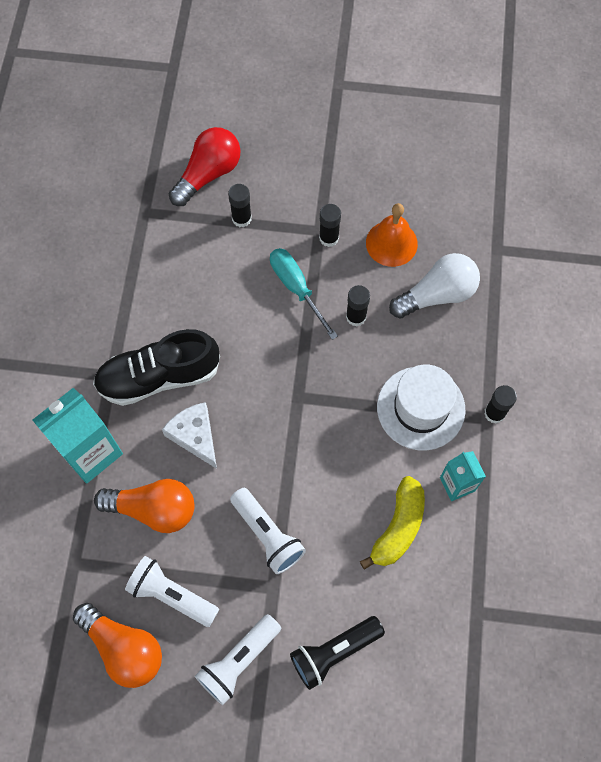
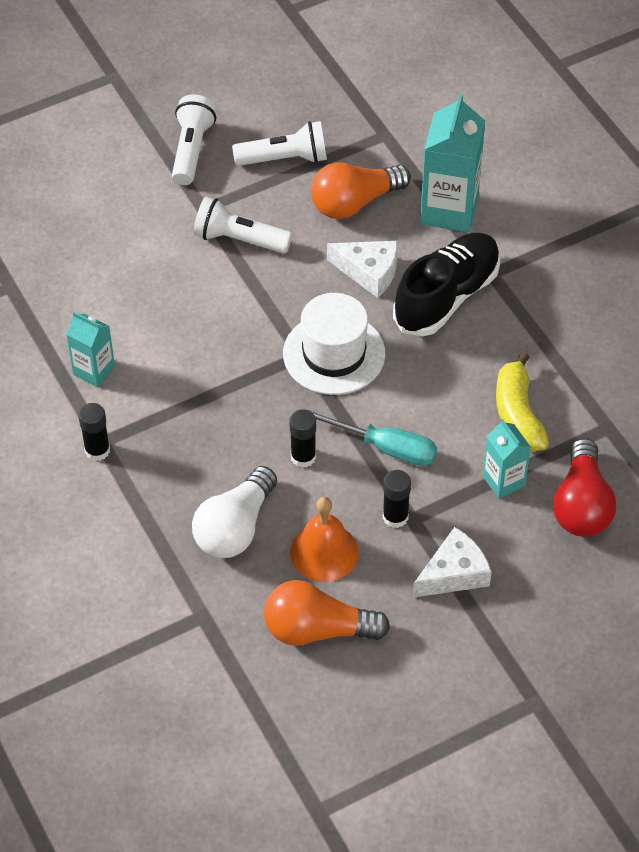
camera: 145 degrees right, 15 degrees down
orange light bulb [73,603,162,688] -> orange light bulb moved to [264,580,390,646]
black glue stick [228,184,252,227] -> turquoise carton [482,419,531,499]
black flashlight [290,616,385,690] -> none
yellow banana [360,476,425,570] -> yellow banana moved to [496,352,549,451]
white hat [377,364,465,451] -> white hat moved to [283,293,385,395]
none -> white cheese [413,527,492,598]

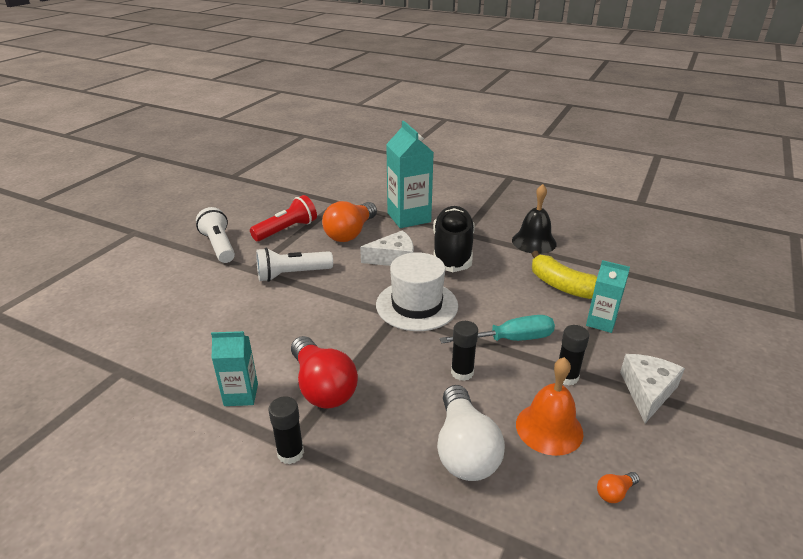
camera: 35 degrees left, 20 degrees down
white flashlight [232,121,327,166] -> red flashlight [250,195,317,241]
orange light bulb [264,580,390,646] -> orange light bulb [597,472,640,503], size x0.40
red light bulb [553,438,616,537] -> red light bulb moved to [291,336,358,409]
none -> black bell [512,184,557,254]

